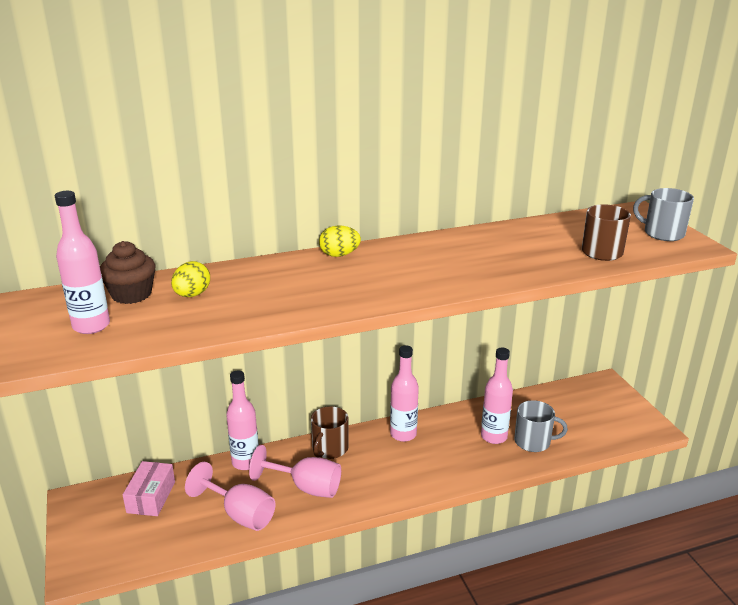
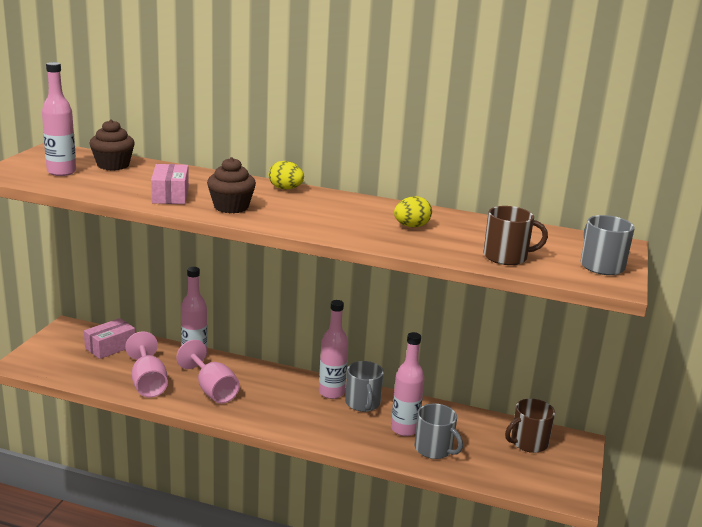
camera: 35 degrees right, 5 degrees down
yellow egg [171,261,210,297] -> yellow egg moved to [394,196,432,227]
brown mug [311,406,349,459] -> brown mug moved to [505,399,555,453]
none -> pink box [151,164,189,204]
none -> brown cupcake [207,157,256,213]
none -> grey mug [345,361,384,412]

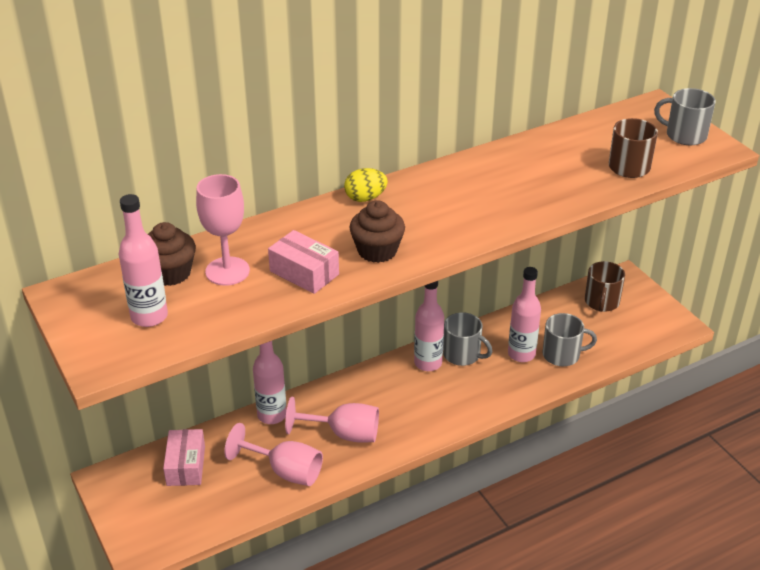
camera: 45 degrees left, 15 degrees up
yellow egg [394,196,432,227] -> none
none -> pink goblet [196,174,250,286]

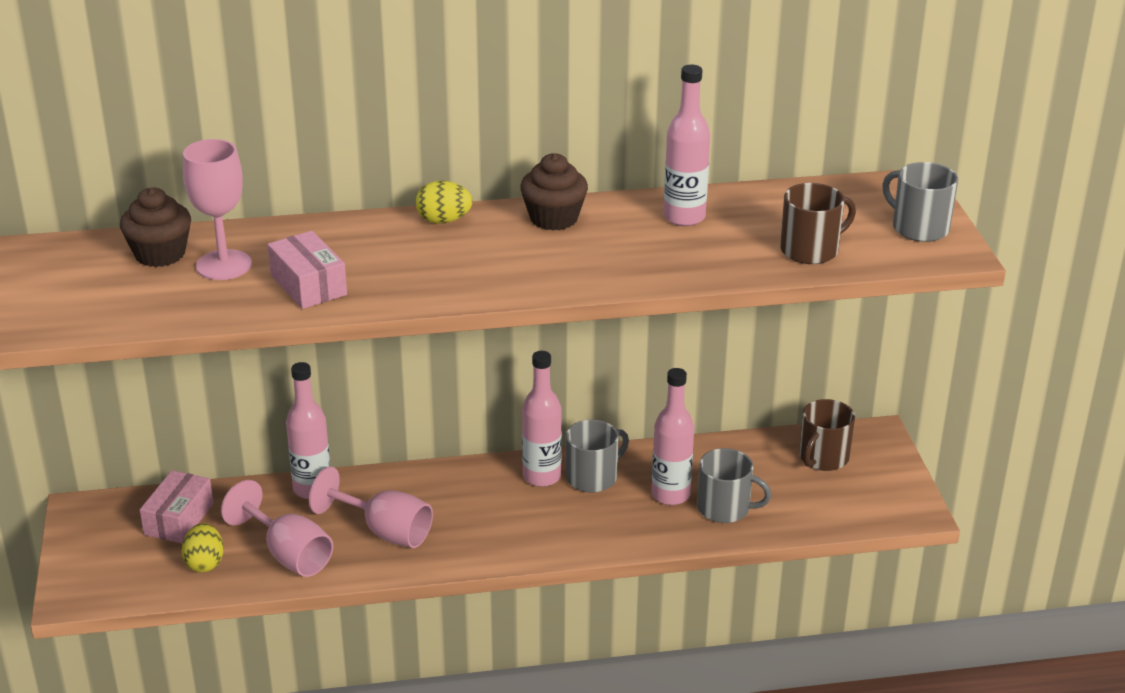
camera: 20 degrees right, 5 degrees down
pink bottle [119,194,168,327] -> pink bottle moved to [664,65,710,226]
brown cupcake [349,200,405,263] -> brown cupcake moved to [520,153,588,230]
grey mug [443,312,493,366] -> grey mug turned 90 degrees counterclockwise [566,420,629,493]
none -> yellow egg [181,523,224,572]

